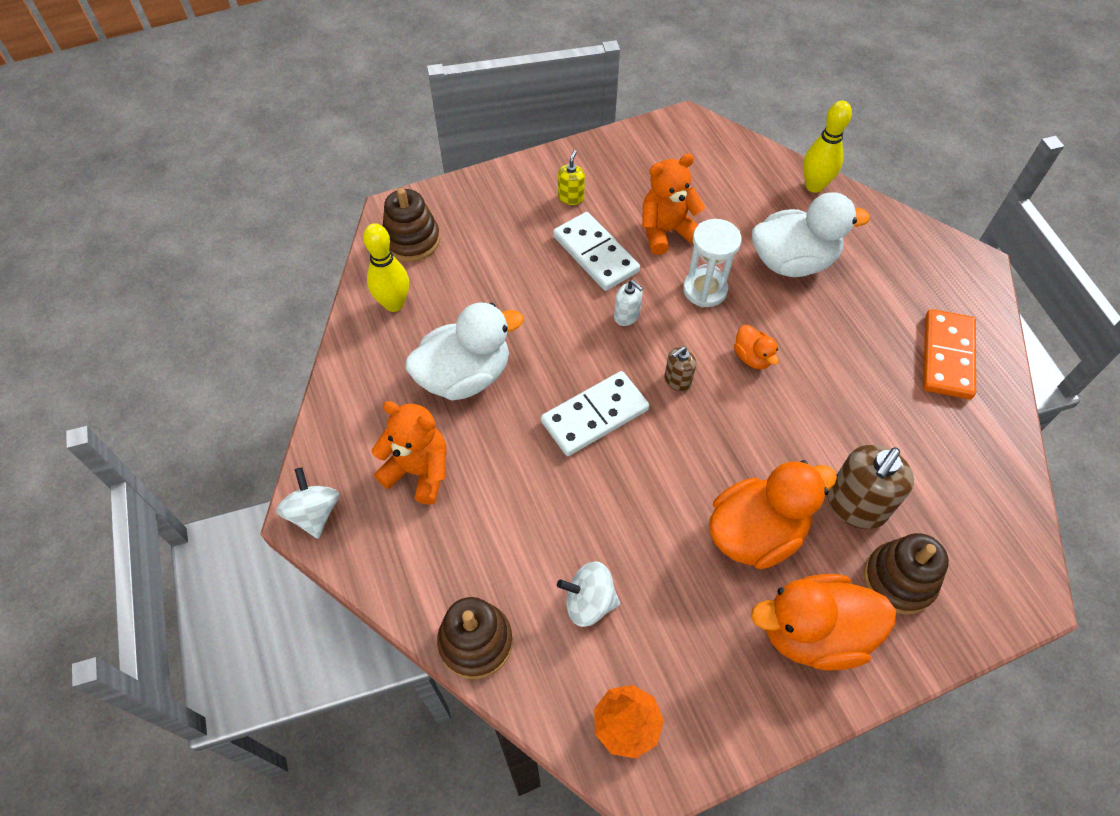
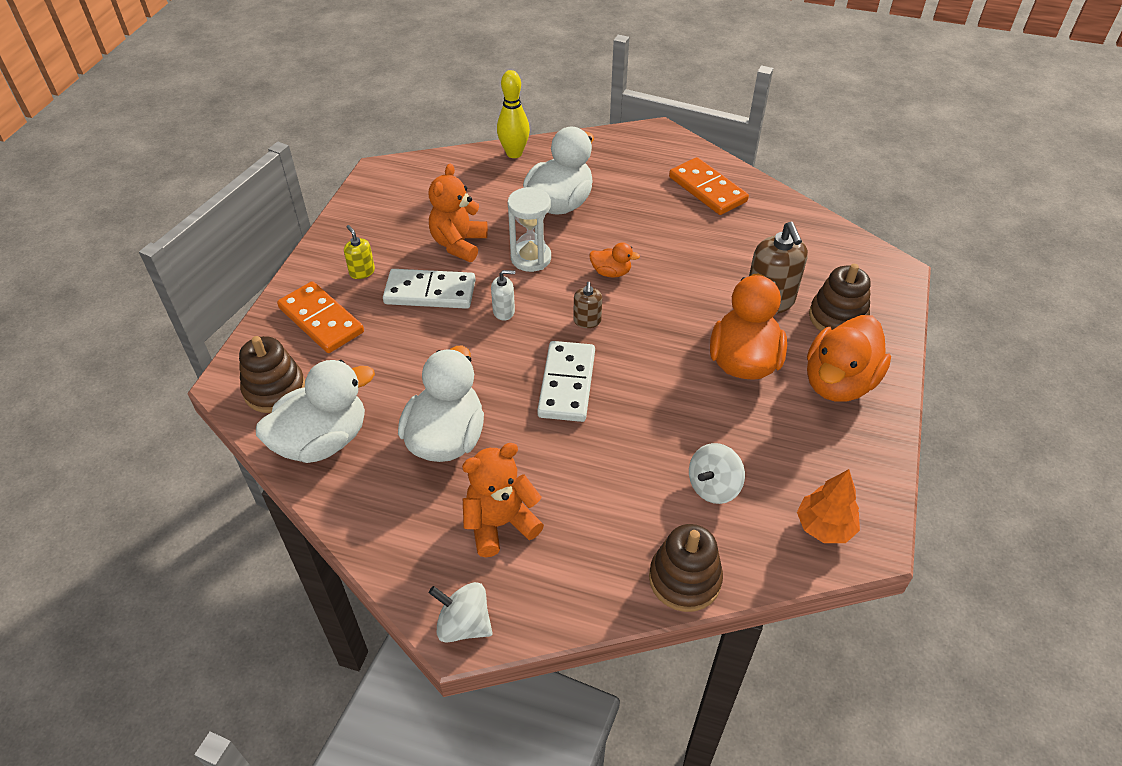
camera: 50 degrees left, 10 degrees down
yellow bowling pin [363,223,409,312] -> white duck [256,360,375,463]
none -> orange domino [277,281,364,353]

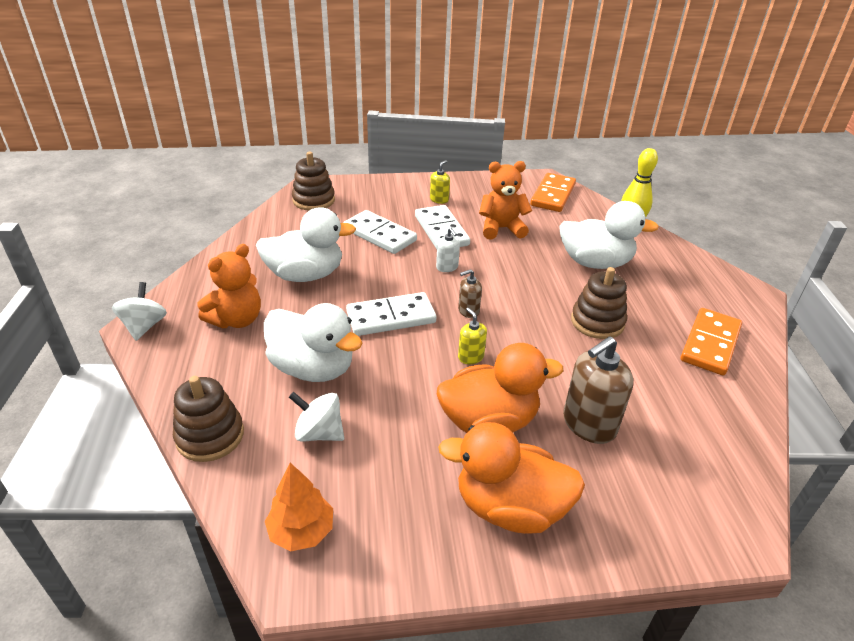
camera: 65 degrees right, 10 degrees down
white duck [256,360,375,463] -> white duck moved to [264,303,363,382]
orange domino [277,281,364,353] -> orange domino moved to [530,173,576,212]
orange teddy bear [462,443,544,557] -> orange teddy bear turned 90 degrees clockwise [198,244,261,328]
white hourglass [508,187,551,272] -> none
orange duck [589,242,640,278] -> none
brown stacking toy [809,264,871,331] -> brown stacking toy moved to [571,267,627,339]
none -> white domino [343,210,417,254]
none -> yellow soap dispenser [458,308,487,364]

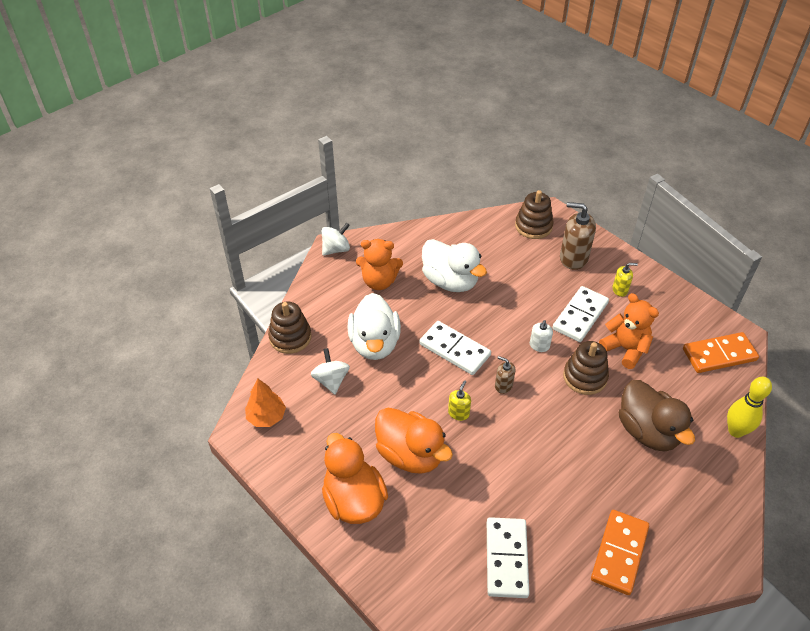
camera: 55 degrees right, 10 degrees up
white domino [343,210,417,254] -> white domino moved to [487,517,529,598]
white duck [559,201,659,269] -> brown duck [619,380,695,451]
brown soap dispenser [563,336,633,444] -> brown soap dispenser moved to [560,202,596,270]
brown stacking toy [571,267,627,339] -> brown stacking toy moved to [563,341,609,395]
orange domino [681,308,742,375] -> orange domino turned 60 degrees counterclockwise [591,510,649,595]

